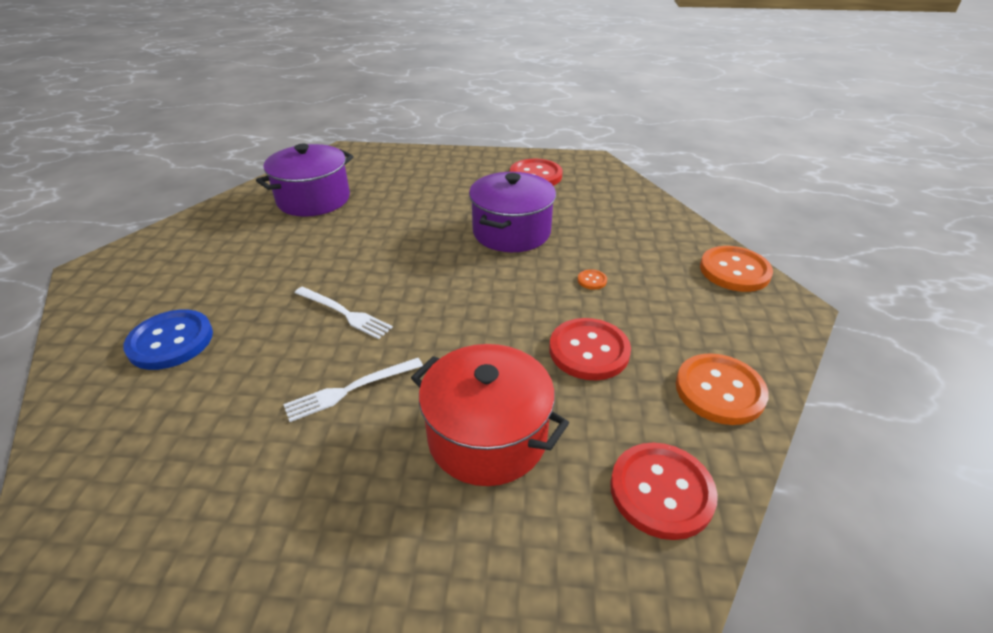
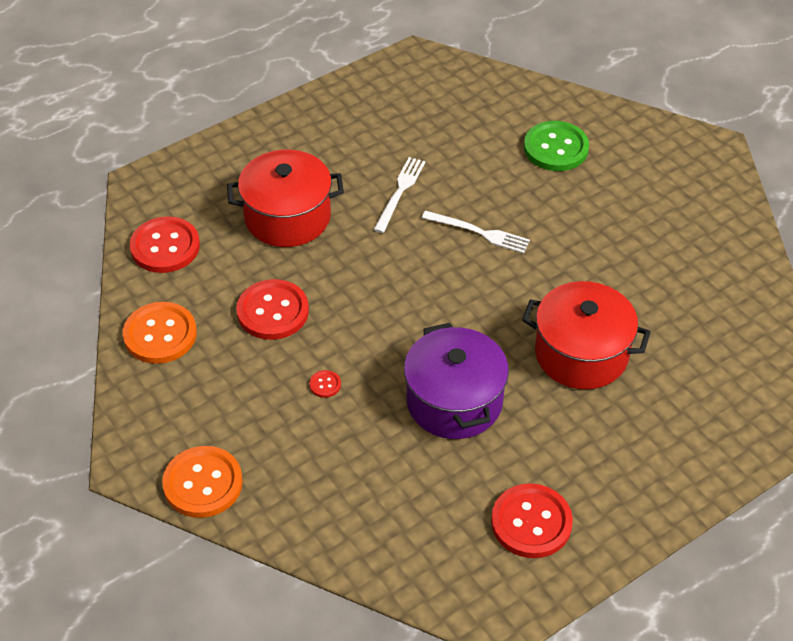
camera: 140 degrees right, 10 degrees up
blue button [123,309,213,370] -> green button [524,121,589,171]
purple pot [256,144,354,217] -> none
white fork [295,287,393,339] -> white fork turned 150 degrees counterclockwise [422,210,530,254]
orange button [578,269,607,290] -> red button [309,370,341,398]
none -> red pot [522,281,651,389]

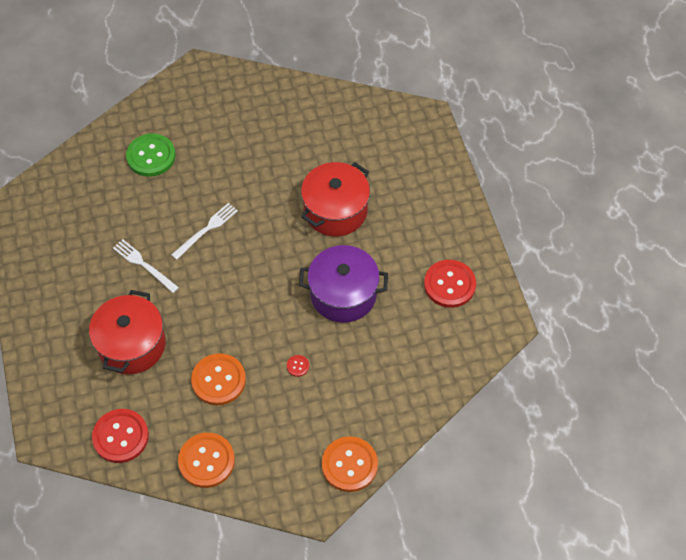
camera: 70 degrees left, 10 degrees up
red button [236,279,309,340] -> orange button [191,353,246,405]

